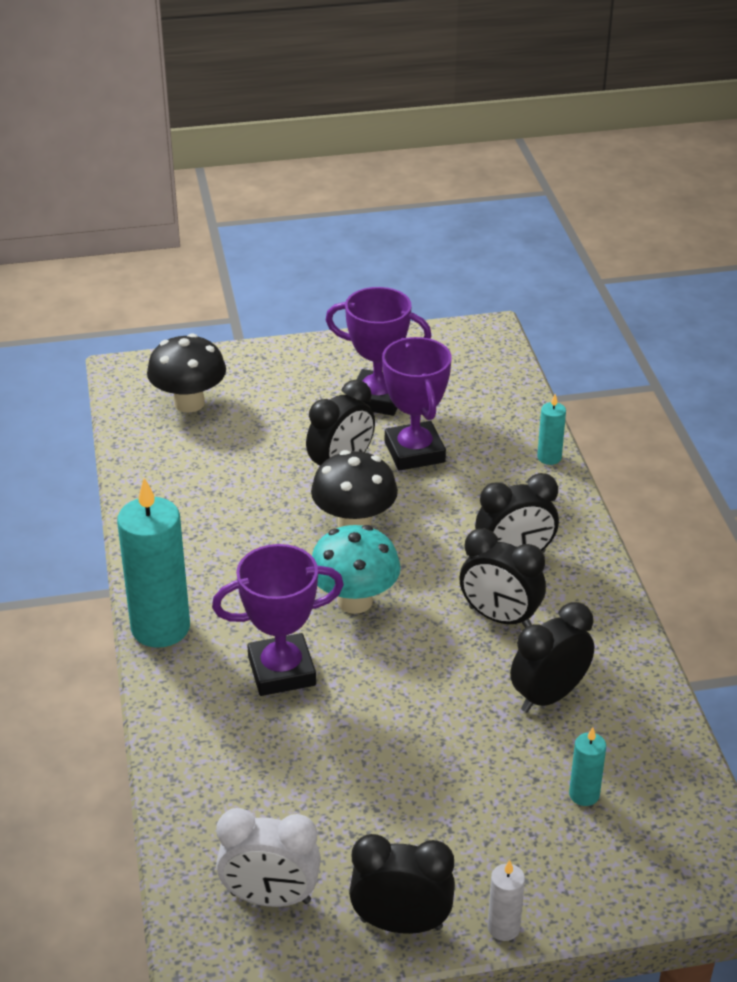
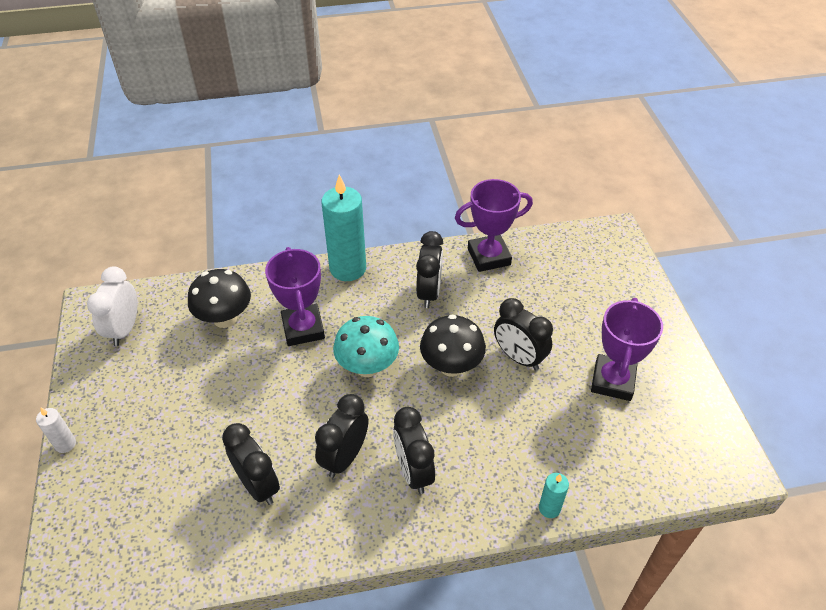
camera: 90 degrees right, 10 degrees up
black mushroom [147,334,226,413] -> black mushroom moved to [188,269,251,328]
black clock [349,834,455,934] -> black clock moved to [416,231,443,308]
purple trophy [382,337,452,471] -> purple trophy moved to [455,179,533,272]
turquoise candle [569,727,606,806] -> none

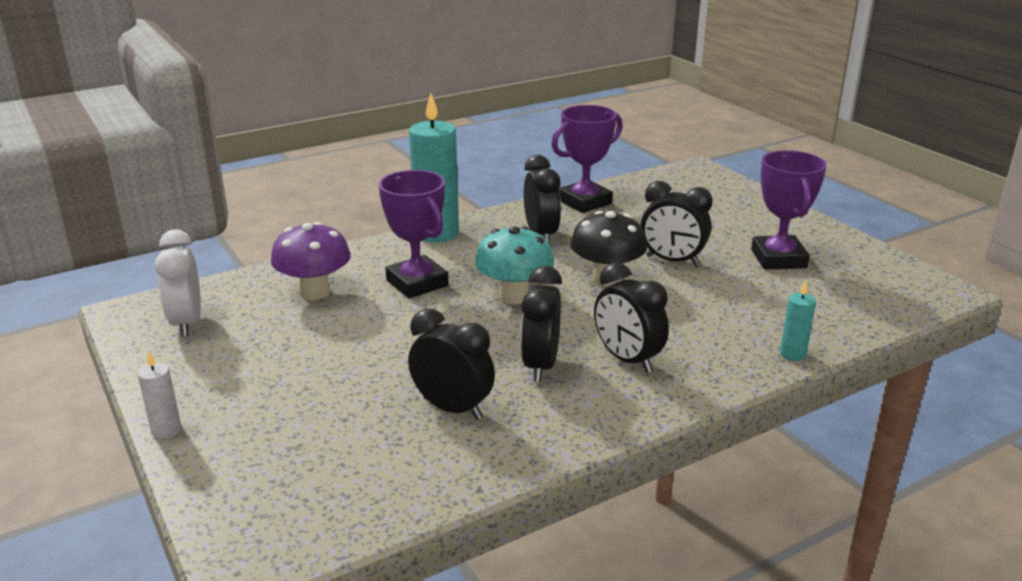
camera: 20 degrees left, 20 degrees down
black mushroom [188,269,251,328] -> purple mushroom [271,222,351,300]

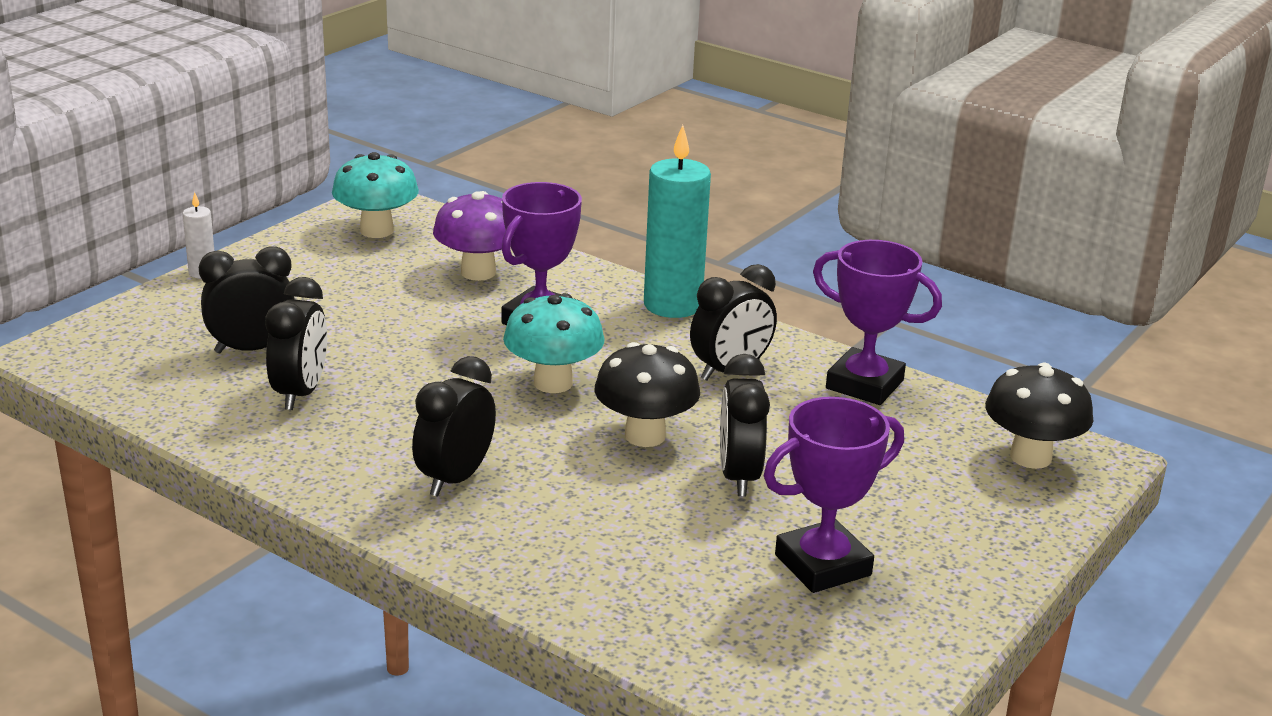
camera: 65 degrees right, 0 degrees up
white clock [155,229,201,337] -> turquoise mushroom [332,152,419,238]
black clock [521,266,562,382] -> black clock moved to [199,246,295,353]
turquoise candle [780,281,816,361] -> none
none -> black mushroom [985,363,1094,469]

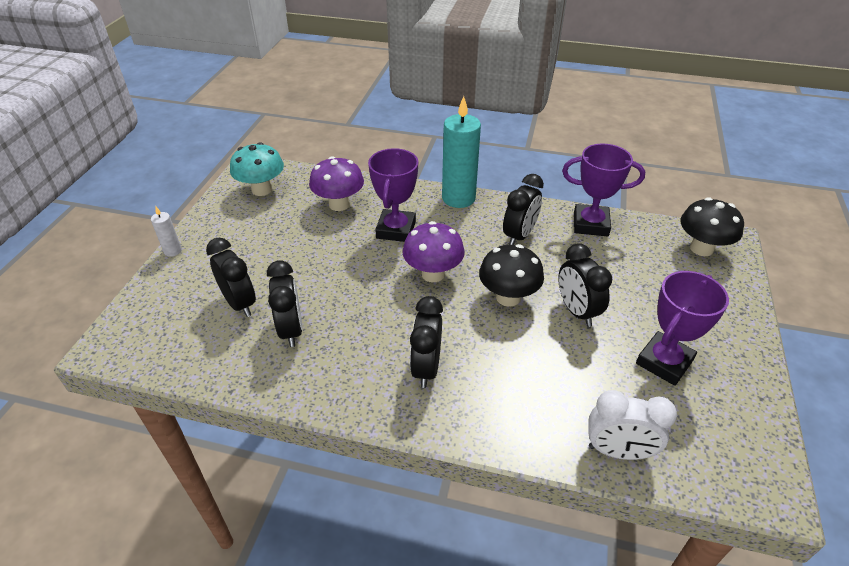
camera: 20 degrees left, 15 degrees up
black clock [199,246,295,353] -> black clock turned 90 degrees clockwise [206,238,256,317]
turquoise mushroom [503,293,605,393] -> purple mushroom [402,221,465,282]
none -> white clock [588,390,677,460]

